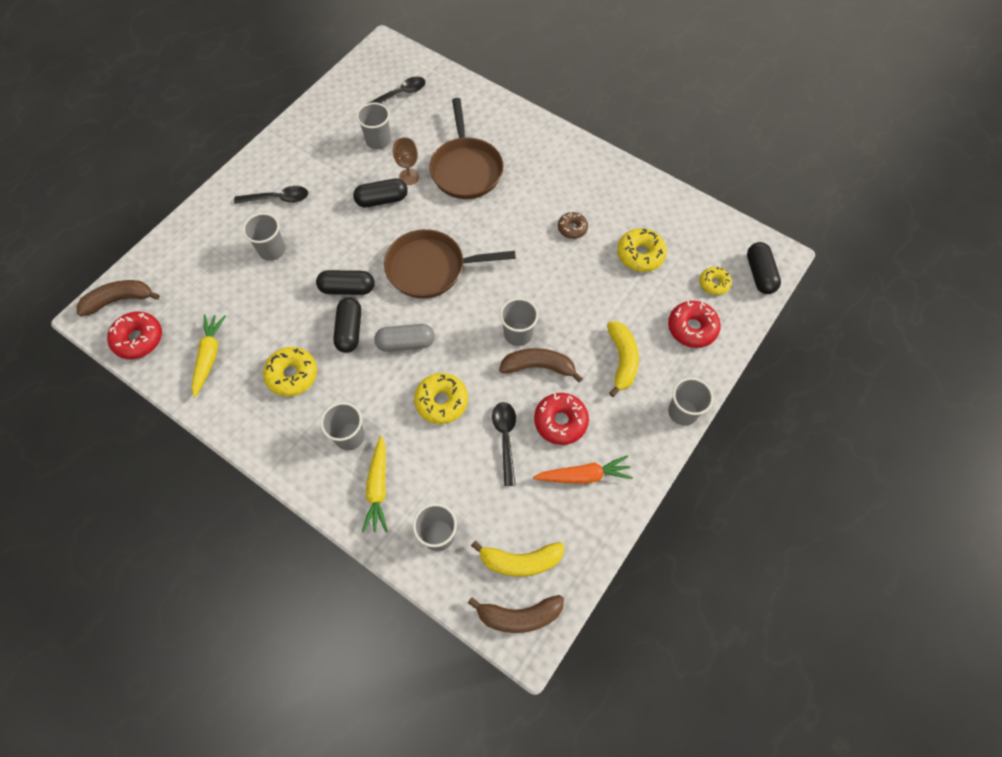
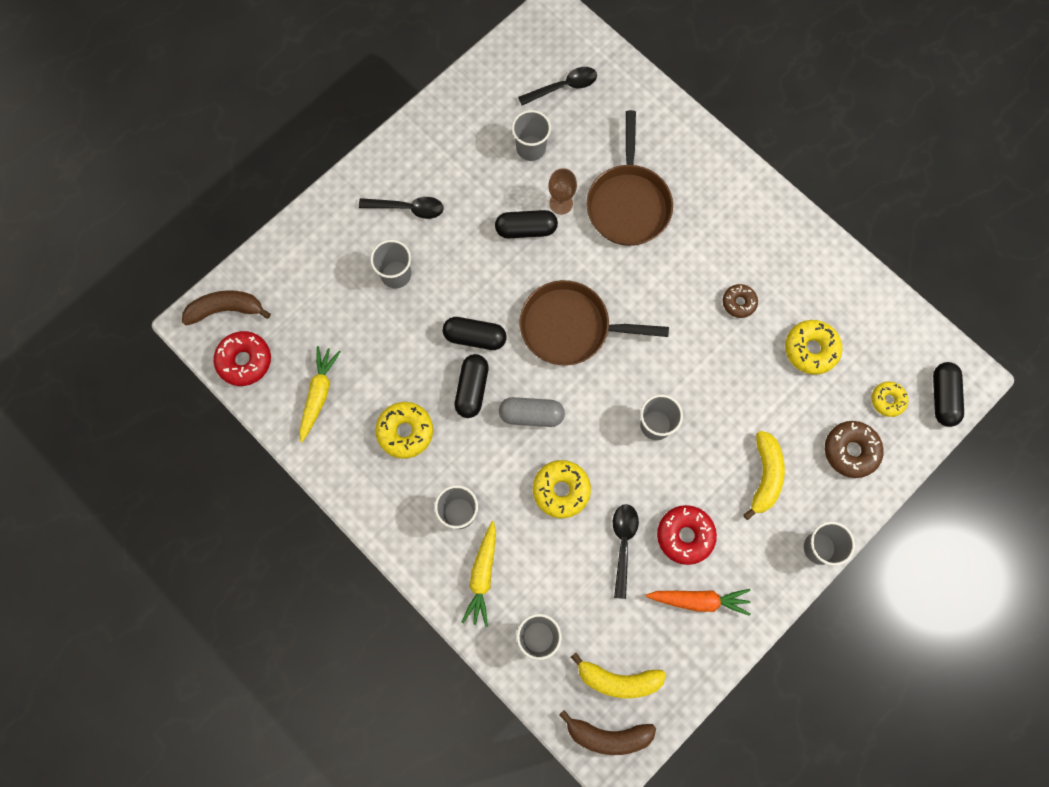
camera: 10 degrees right, 10 degrees up
brown banana [499,348,583,382] -> none
red donut [668,301,721,348] -> brown donut [825,421,884,478]

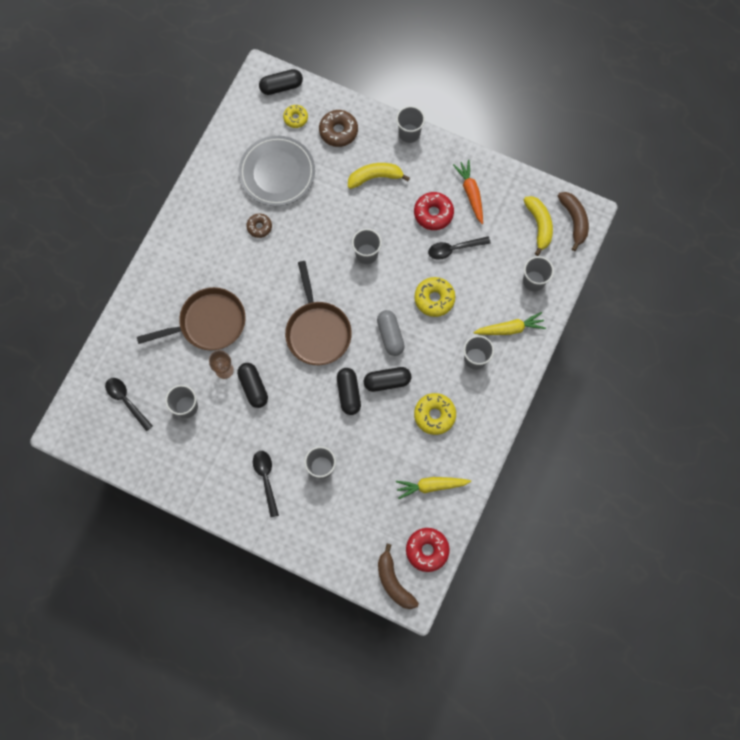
camera: 110 degrees left, 0 degrees up
yellow donut [785,320,842,375] -> grey plate [239,136,315,206]

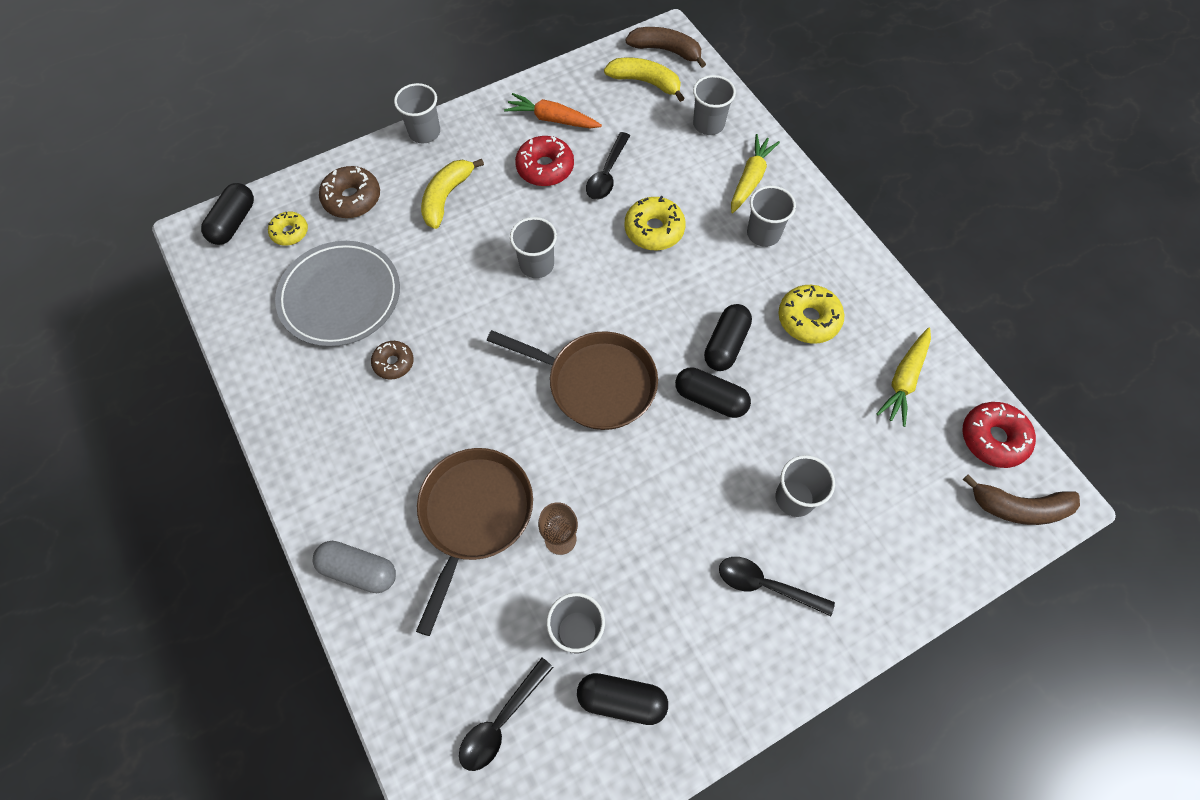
camera: 55 degrees left, 10 degrees down
black spoon [105,378,153,431] -> black spoon turned 45 degrees counterclockwise [459,658,554,771]
black capsule [237,363,268,408] -> black capsule moved to [577,673,668,725]
grey capsule [377,310,405,356] -> grey capsule moved to [312,541,396,593]

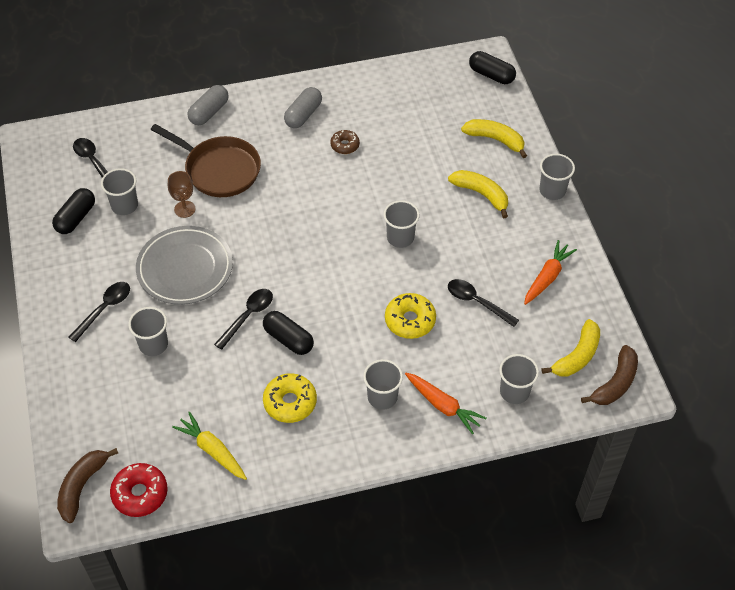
camera: 105 degrees right, 10 degrees down
yellow donut [268,212,308,246] -> none
grey plate [275,241,400,347] -> grey plate moved to [136,226,233,305]
brown donut [319,166,380,218] -> yellow banana [461,119,527,158]
brown pan [487,330,658,430] -> none
red donut [515,136,574,186] -> none
black capsule [675,367,751,418] -> black spoon [214,289,273,350]
yellow carrot [731,134,780,213] -> orange carrot [405,373,486,434]
none -> grey capsule [284,87,322,128]

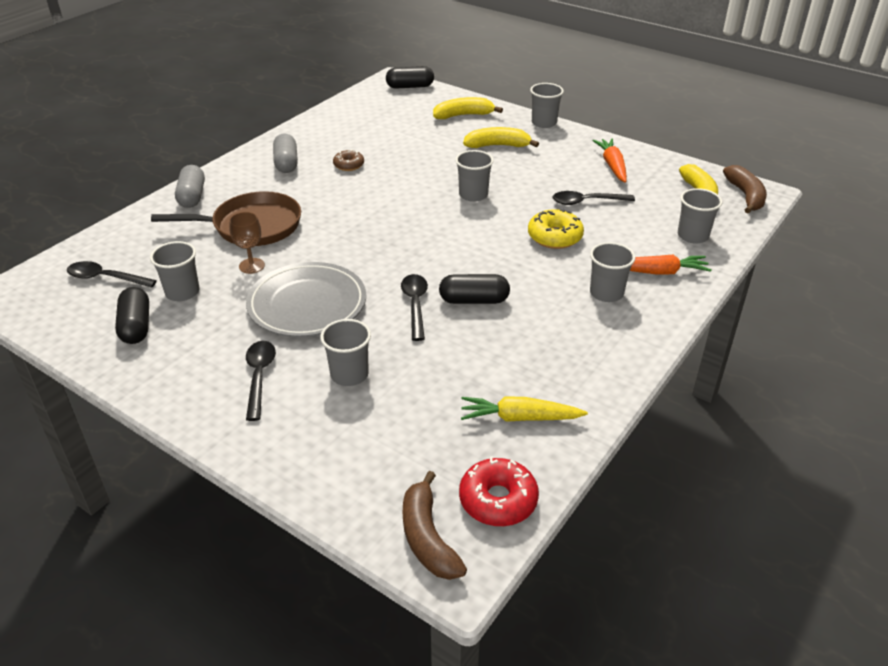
camera: 40 degrees left, 15 degrees down
yellow donut [263,373,317,423] -> none

